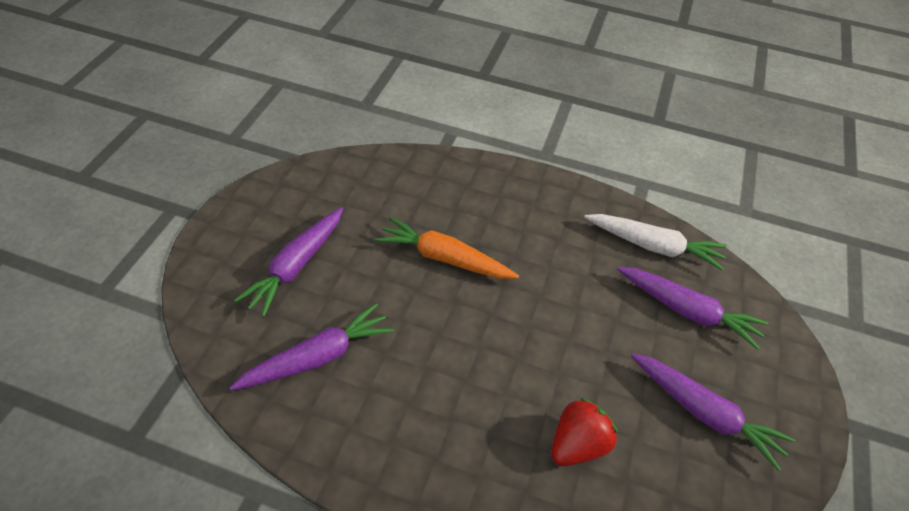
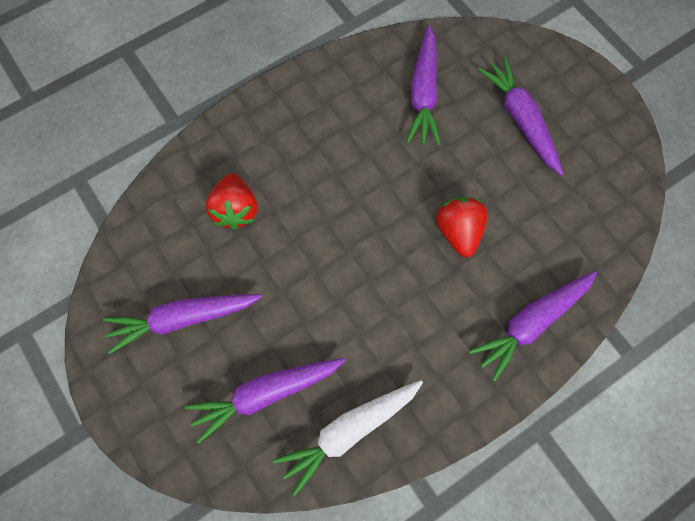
camera: 130 degrees right, 20 degrees up
orange carrot [376,217,519,279] -> red strawberry [436,197,488,257]
none -> purple carrot [469,271,597,382]

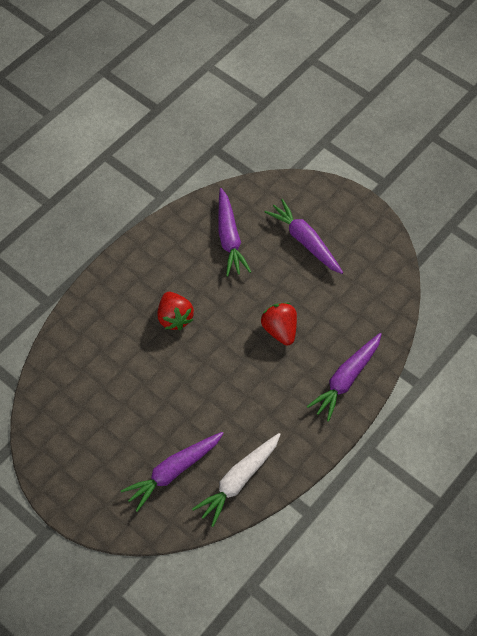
camera: 15 degrees left, 10 degrees down
purple carrot [103,294,262,354] -> none
red strawberry [206,173,257,230] -> red strawberry moved to [158,292,194,330]

